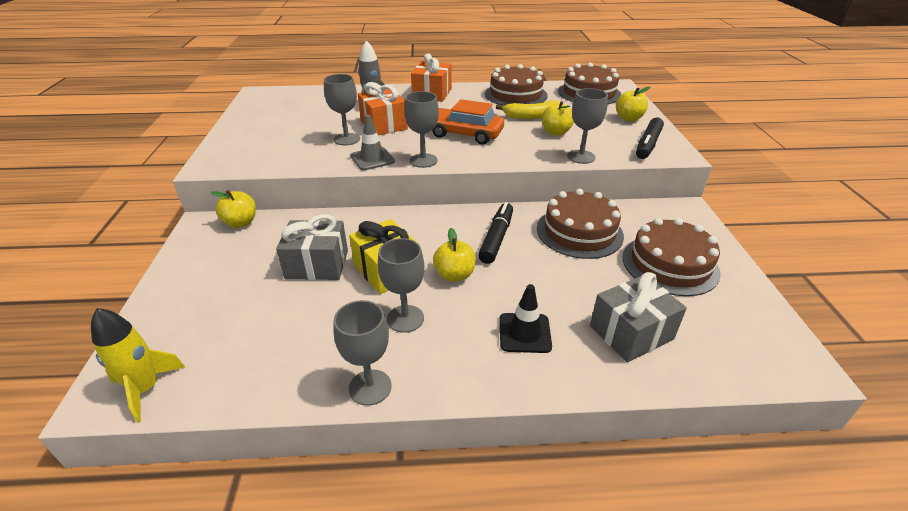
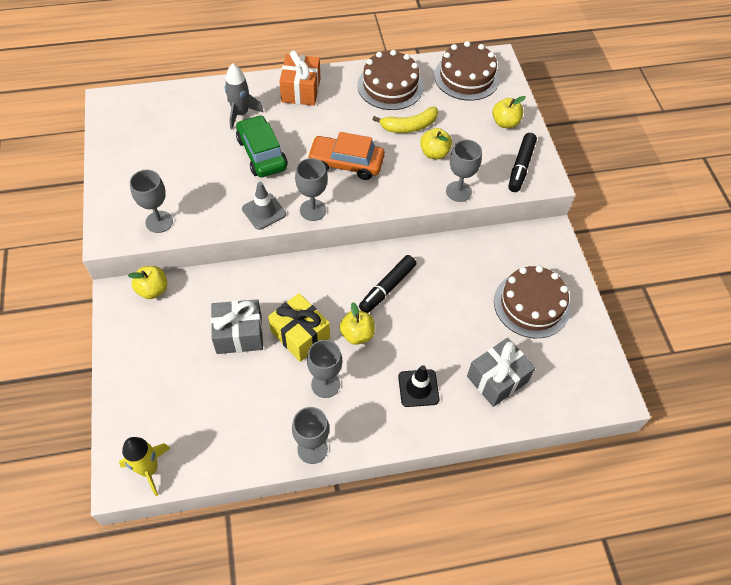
camera: 10 degrees left, 20 degrees up
grey goblet [324,74,360,145] -> grey goblet moved to [130,170,173,233]
orange gift [358,82,408,135] -> green car [236,115,287,177]
black marker [478,202,513,264] -> black marker turned 150 degrees counterclockwise [359,255,416,313]
brown cake [537,189,624,259] -> none

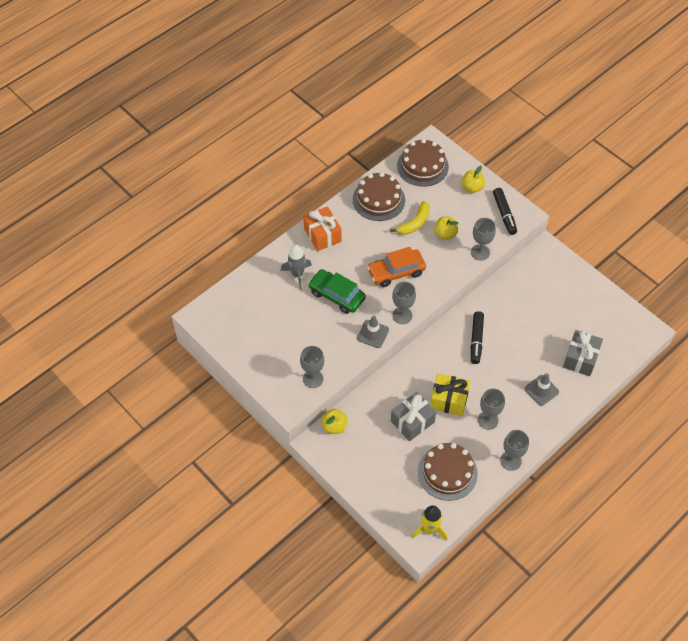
camera: 30 degrees left, 0 degrees up
yellow apple [340,302,375,345] -> none
black traffic cone [398,365,439,407] -> grey traffic cone [525,373,559,406]
brown cake [494,266,570,338] -> brown cake moved to [418,443,478,501]

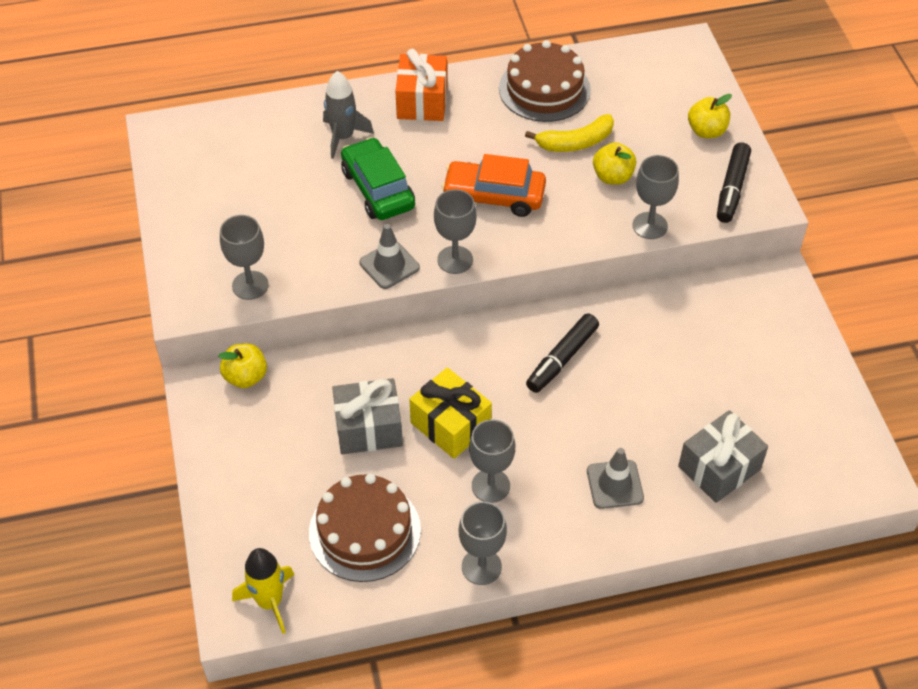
camera: 30 degrees right, 5 degrees down
brown cake [397,139,449,187] -> none

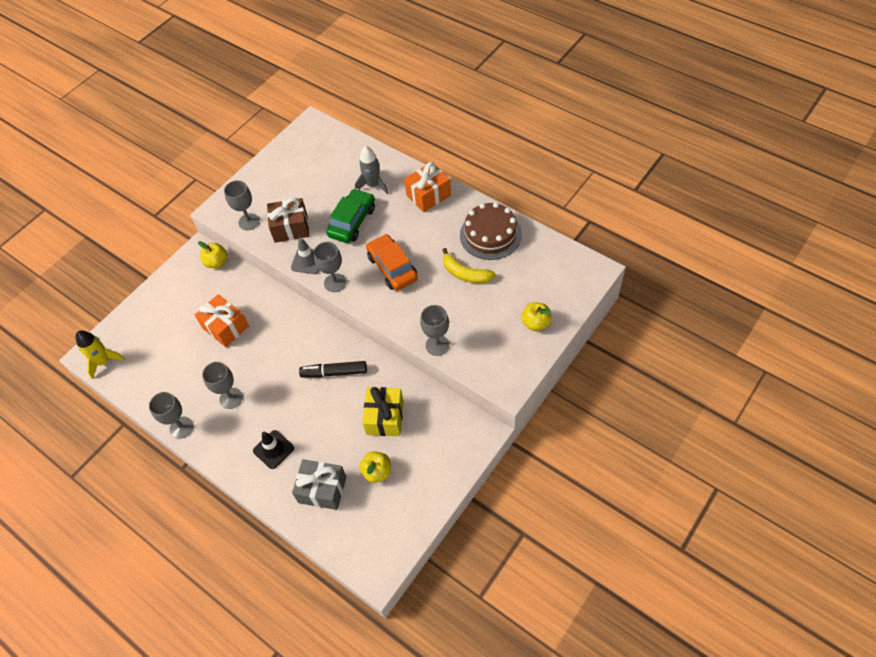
camera: 55 degrees right, 5 degrees up
brown cake [309,474,421,582] -> none
grey gift [332,378,403,454] -> orange gift [195,294,249,347]
yellow gift [409,368,492,459] -> yellow gift moved to [362,387,404,436]
grey traffic cone [587,448,644,509] -> black traffic cone [253,430,294,469]
yellow apple [593,142,636,185] -> yellow apple moved to [359,451,391,483]
black marker [717,142,751,223] -> none
none -> brown gift [267,198,309,243]

